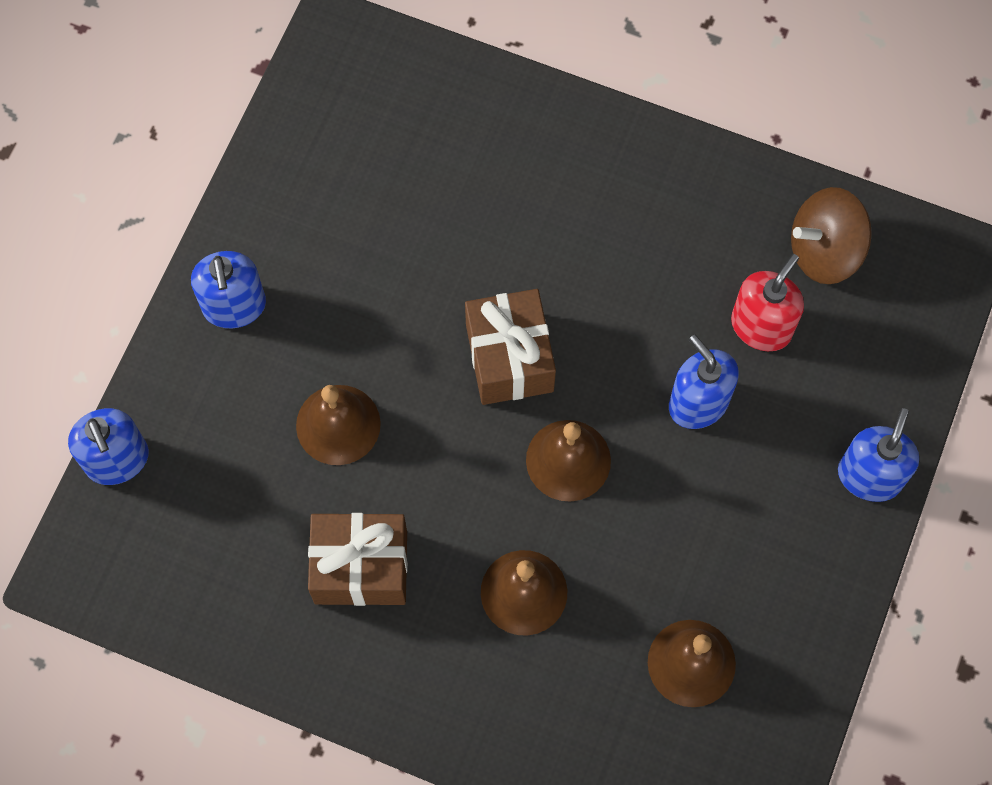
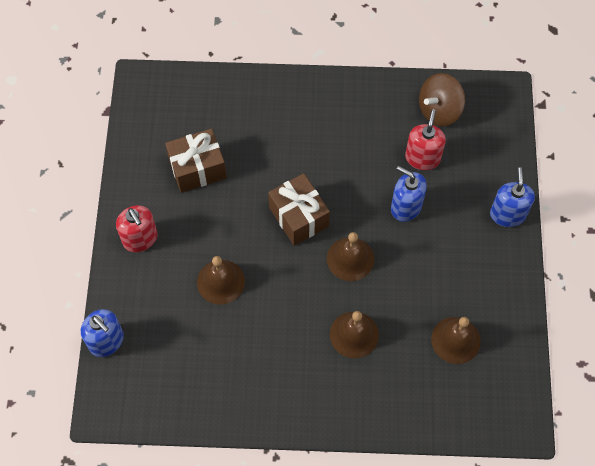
camera: 20 degrees left, 5 degrees down
blue soap dispenser [191,251,266,328] -> red soap dispenser [116,205,158,252]
brown gift [308,513,408,606] -> brown gift moved to [165,128,227,193]

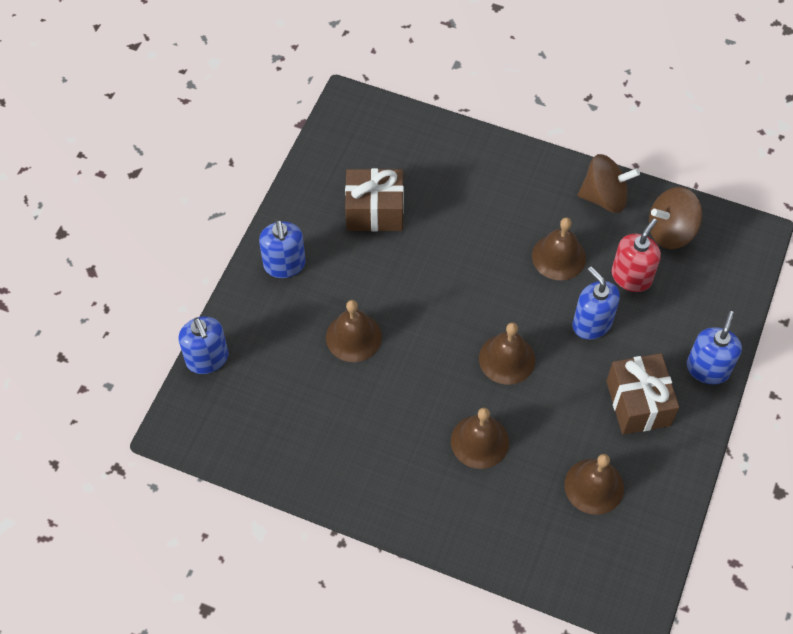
camera: 20 degrees right, 5 degrees down
red soap dispenser [116,205,158,252] -> blue soap dispenser [259,220,306,278]
brown gift [268,173,330,246] -> brown gift moved to [606,353,679,435]
none -> brown bell [532,218,586,280]
none -> brown spinning top [578,154,640,213]

